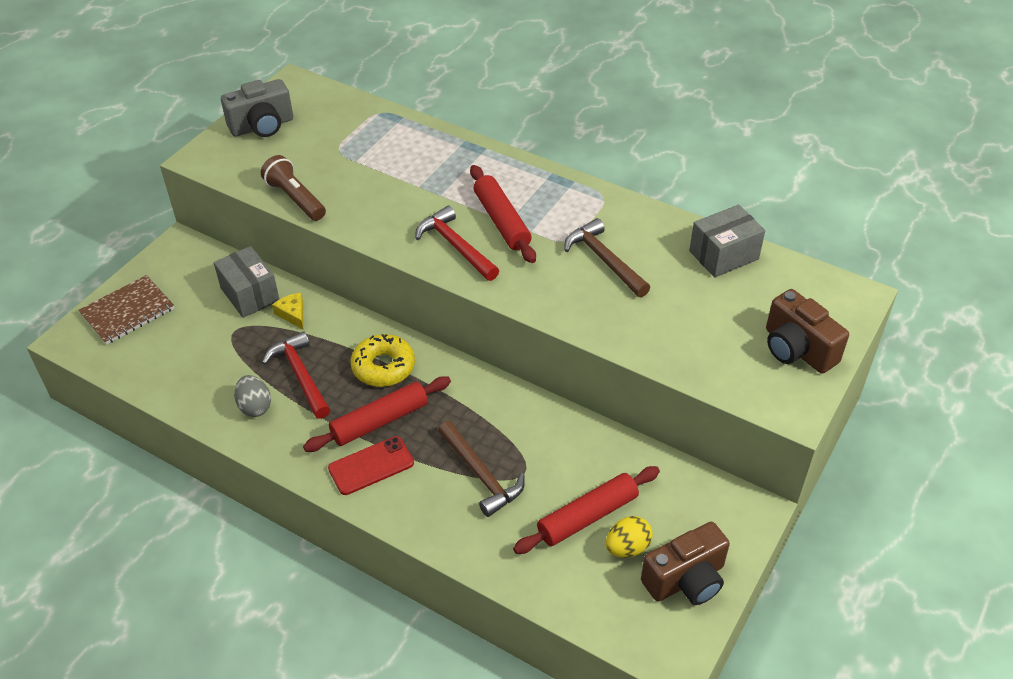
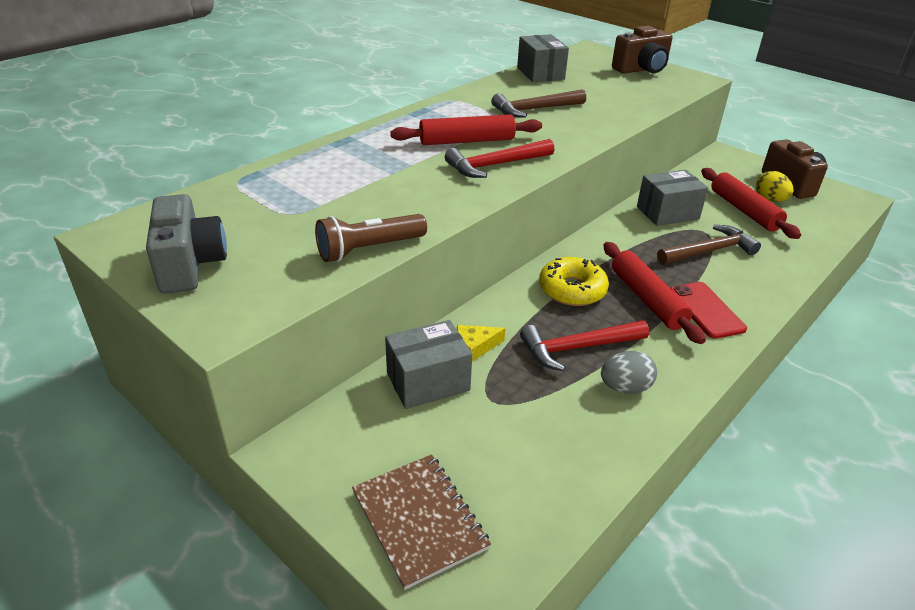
camera: 80 degrees left, 10 degrees down
none -> grey box [637,170,708,226]

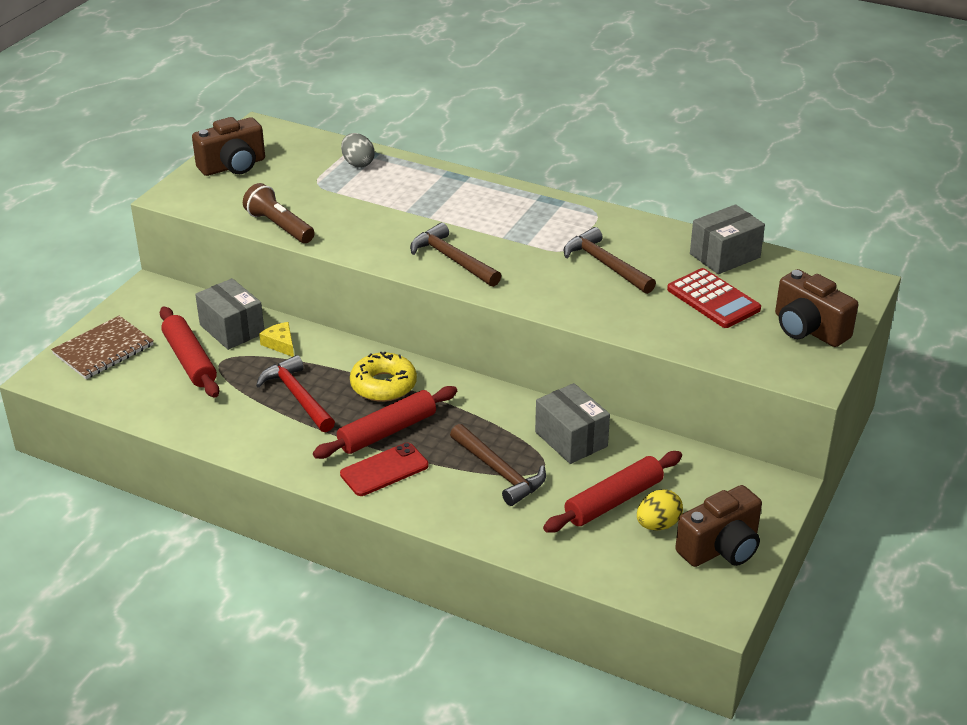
camera: 75 degrees right, 0 degrees up
grey camera [146,194,227,293] -> brown camera [192,117,265,176]
red rolling pin [390,114,542,145] -> red rolling pin moved to [160,307,219,398]
red hammer [445,139,554,178] -> brown hammer [410,223,501,287]
grey egg [601,351,657,394] -> grey egg moved to [341,133,375,168]
none -> red calculator [667,268,761,328]

